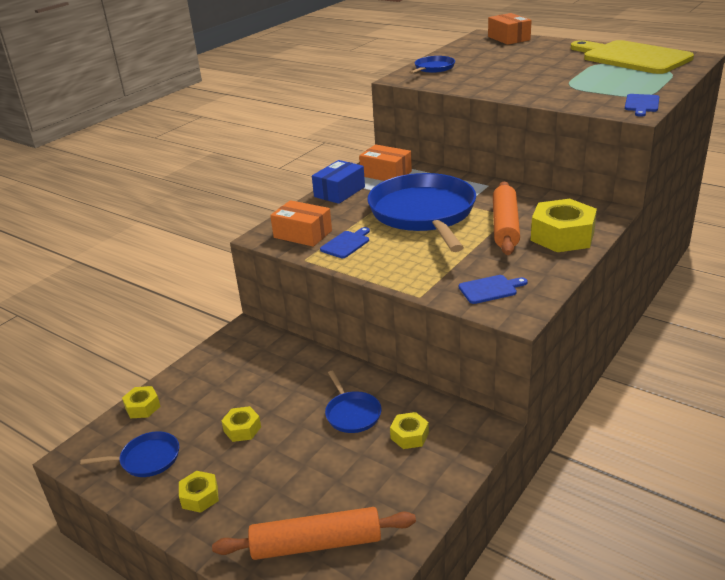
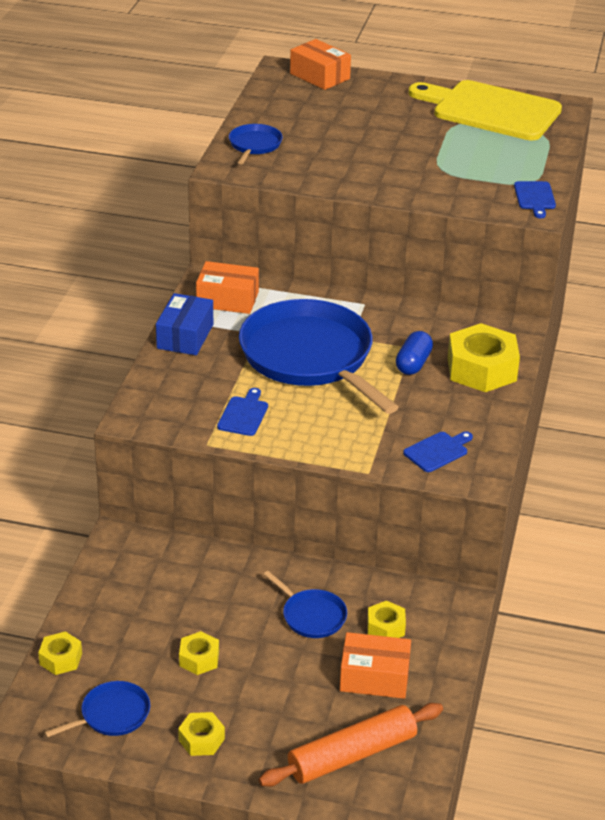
camera: 25 degrees left, 5 degrees up
orange box [270,200,332,247] -> orange box moved to [340,632,411,699]
orange rolling pin [493,182,520,255] -> blue capsule [396,331,433,375]

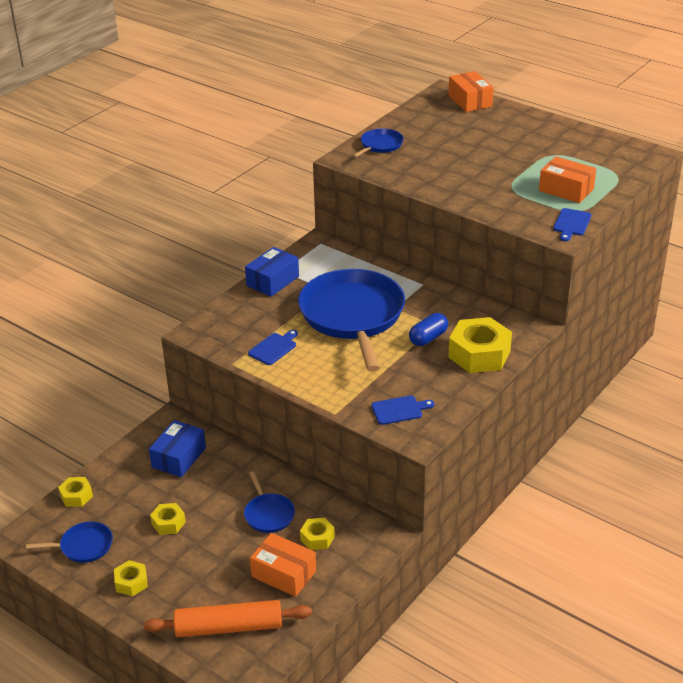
camera: 25 degrees right, 0 degrees up
orange box [196,261,259,314] -> orange box moved to [539,156,596,203]
yellow cutting board [409,80,562,141] -> none
none -> blue box [149,420,206,477]

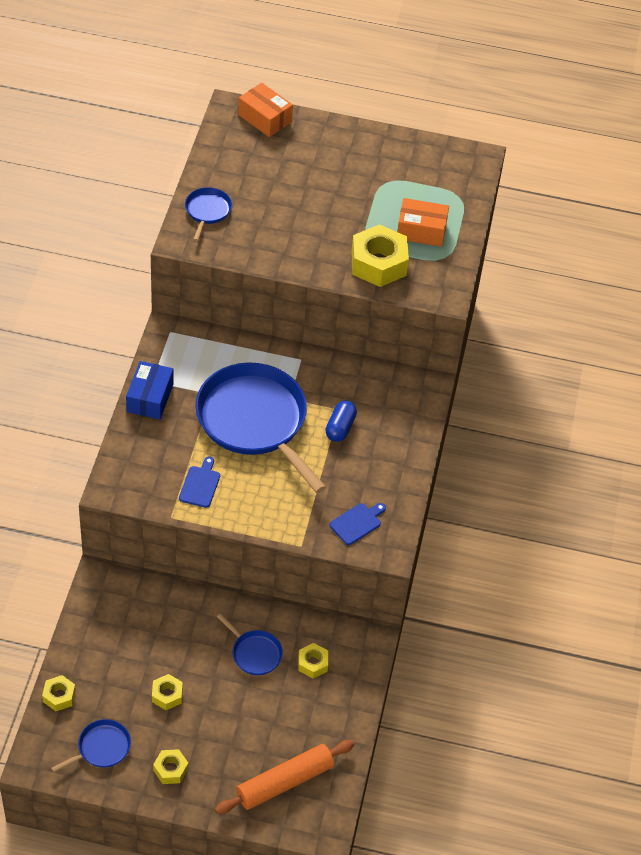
camera: 30 degrees left, 15 degrees up
blue box [149,420,206,477] -> none
orange box [250,533,316,597] -> none
yellow nut [448,317,512,373] -> yellow nut moved to [351,224,409,287]
blue cutting board [553,208,592,241] -> none

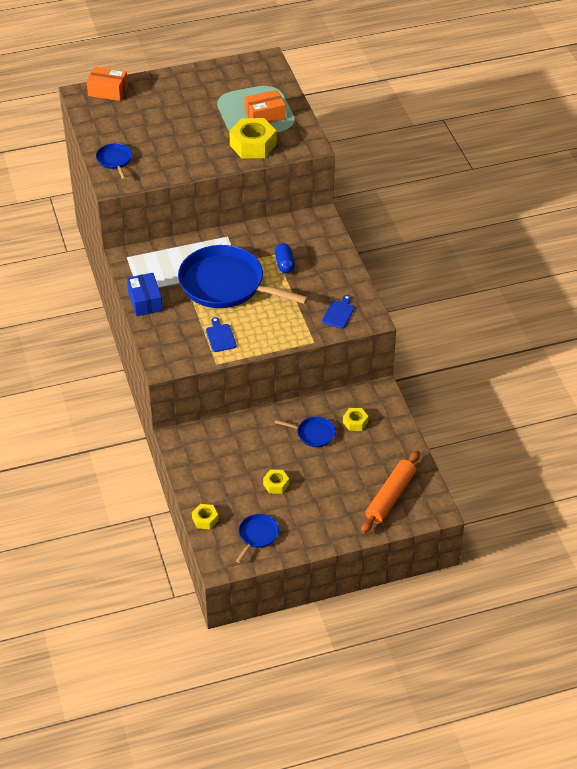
camera: 25 degrees left, 5 degrees down
yellow nut [153,749,188,784] -> none

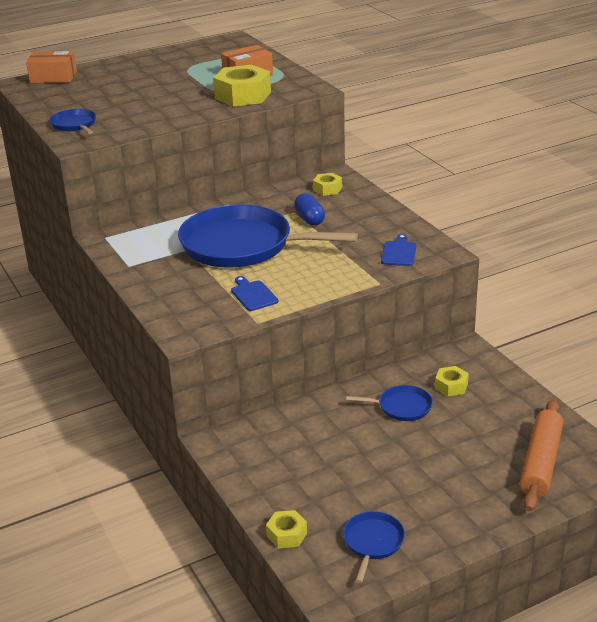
camera: 10 degrees left, 15 degrees down
blue box [127,273,163,316] -> none
yellow nut [263,470,289,494] -> yellow nut moved to [313,173,342,196]

